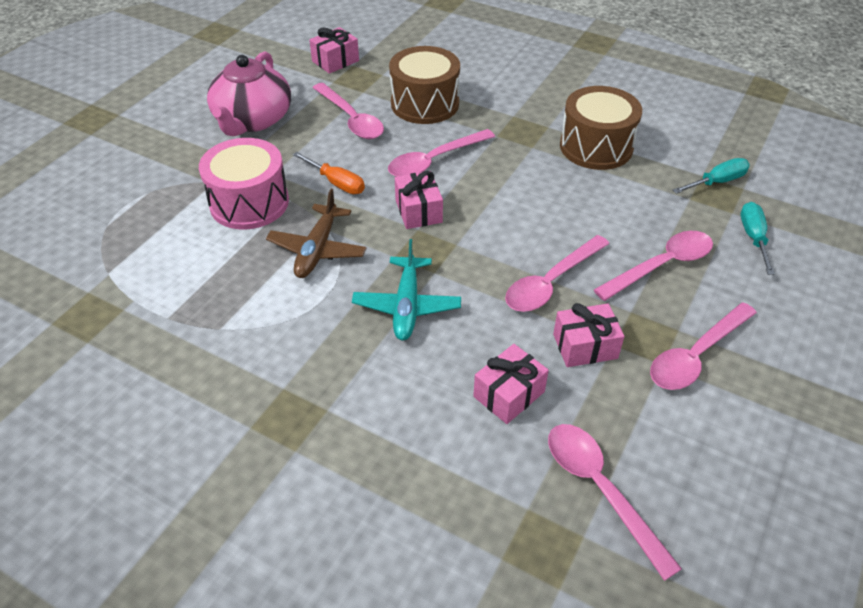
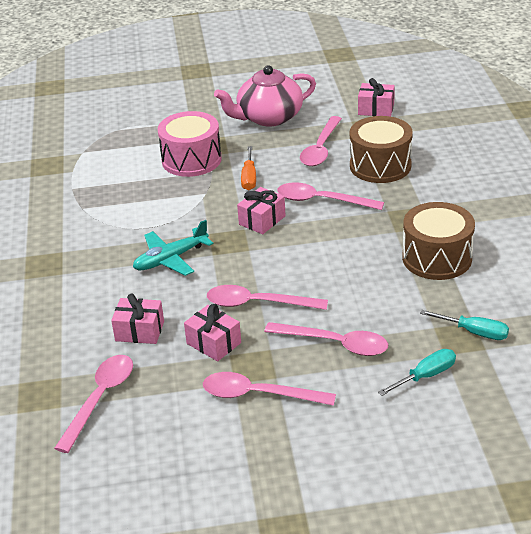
camera: 55 degrees right, 10 degrees down
brown plane [266,189,367,278] -> none

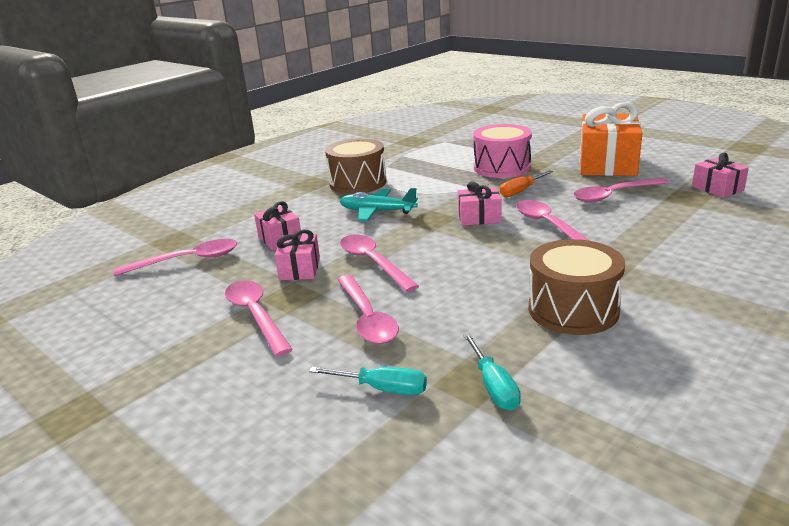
camera: 50 degrees right, 10 degrees down
pink teapot [214,65,316,126] -> orange gift [580,102,642,176]
brown drum [350,116,413,183] -> brown drum moved to [325,138,387,194]

